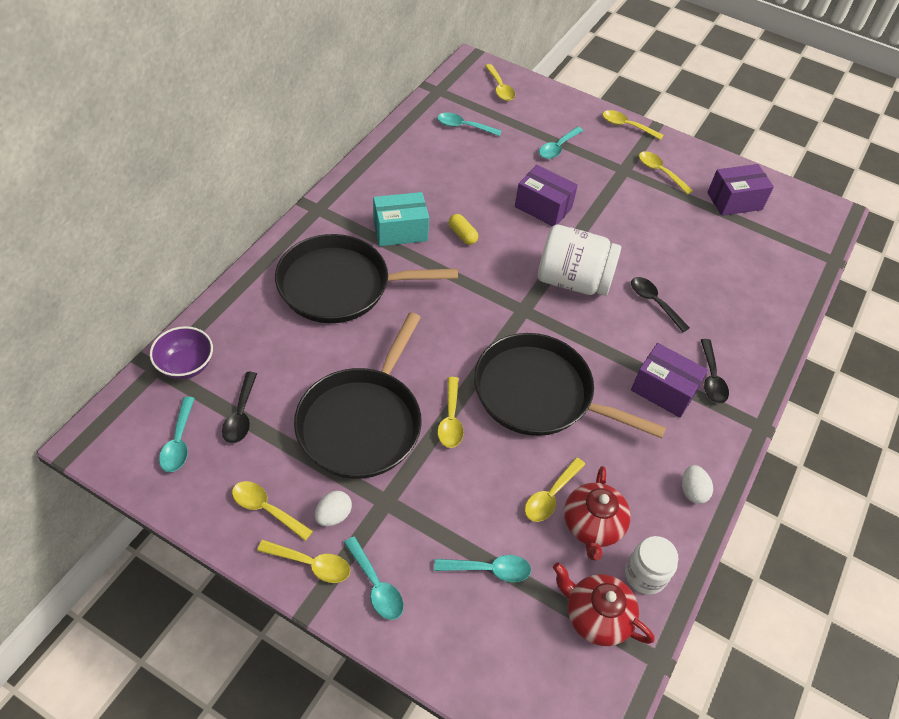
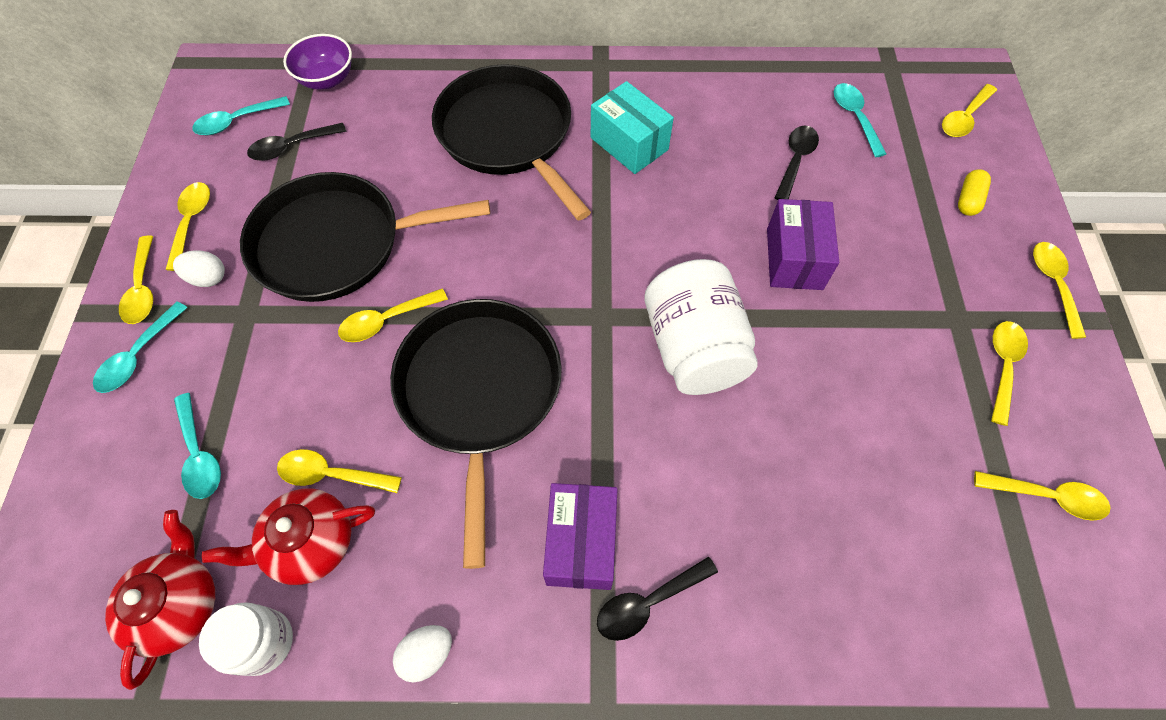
camera: 65 degrees right, 10 degrees up
yellow capsule [449,214,478,245] -> yellow capsule moved to [958,169,991,216]
turquoise spoon [539,126,583,159] -> none
black spoon [631,277,690,332] -> black spoon moved to [775,126,819,200]
purple box [707,164,774,216] -> yellow spoon [974,471,1111,521]

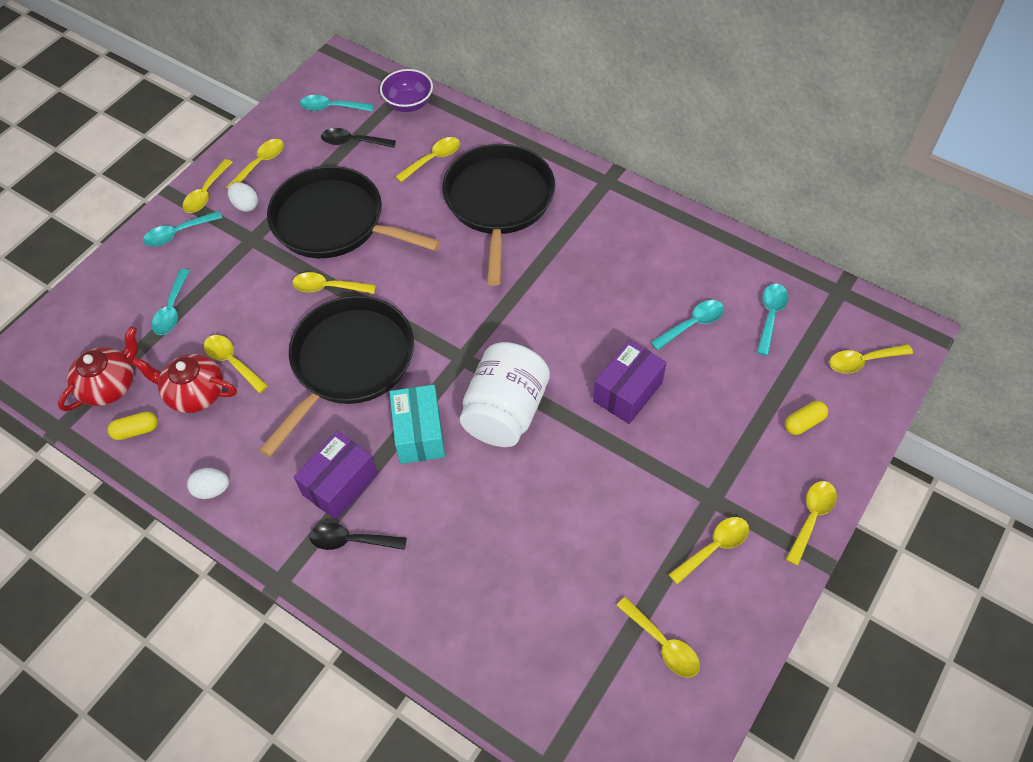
camera: 35 degrees right, 5 degrees down
white jar [199,602,293,676] -> yellow capsule [108,412,158,440]
turquoise box [591,81,674,174] -> turquoise box moved to [389,385,445,464]
black spoon [775,126,819,200] -> turquoise spoon [650,300,724,350]
none -> yellow spoon [395,137,460,182]

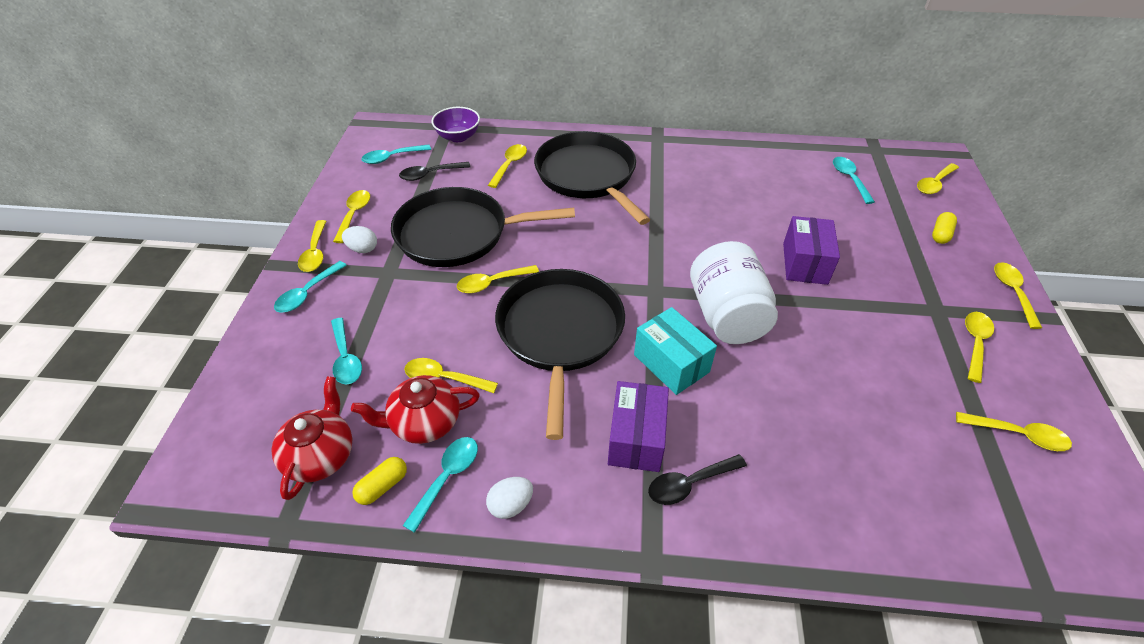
camera: 30 degrees left, 10 degrees down
turquoise spoon [650,300,724,350] -> turquoise spoon moved to [403,437,478,533]

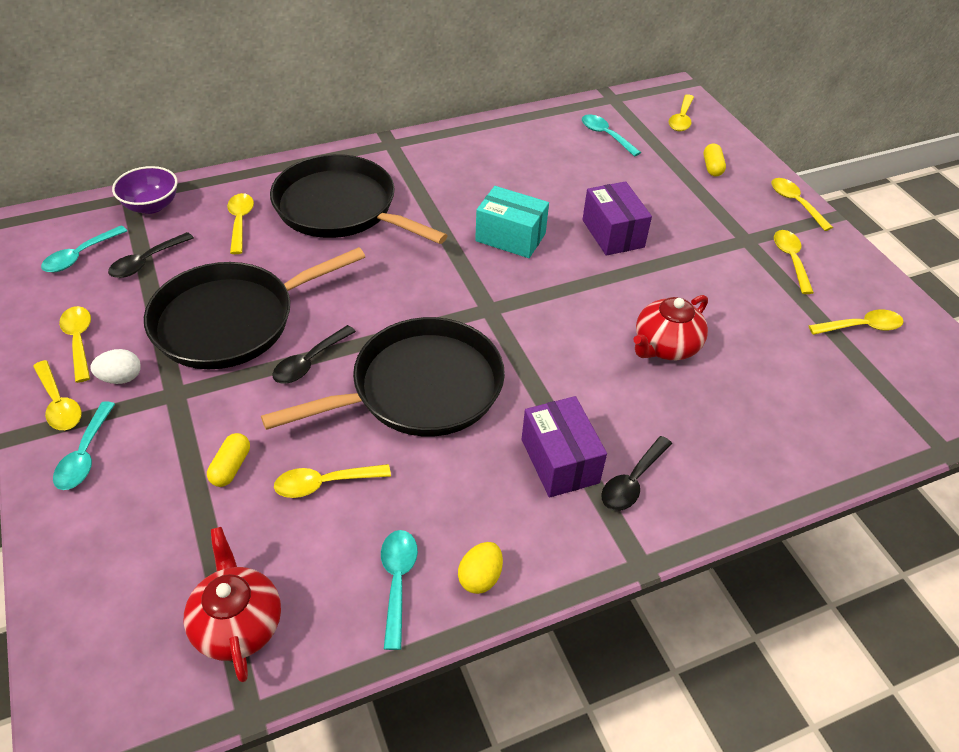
camera: 30 degrees left, 0 degrees up
turquoise spoon [331,318,362,384] -> none
red teapot [351,375,480,444] -> red teapot moved to [633,295,708,360]
yellow capsule [352,457,407,505] -> yellow capsule moved to [207,433,250,487]
yellow spoon [457,265,539,293] -> black spoon [272,325,356,384]
white egg [486,477,533,519] -> yellow egg [458,542,503,594]
black pan [495,269,625,440] -> black pan turned 90 degrees clockwise [261,317,505,436]
turquoise box [634,307,717,395] -> turquoise box moved to [475,186,549,258]
white jar [690,241,778,344] -> none

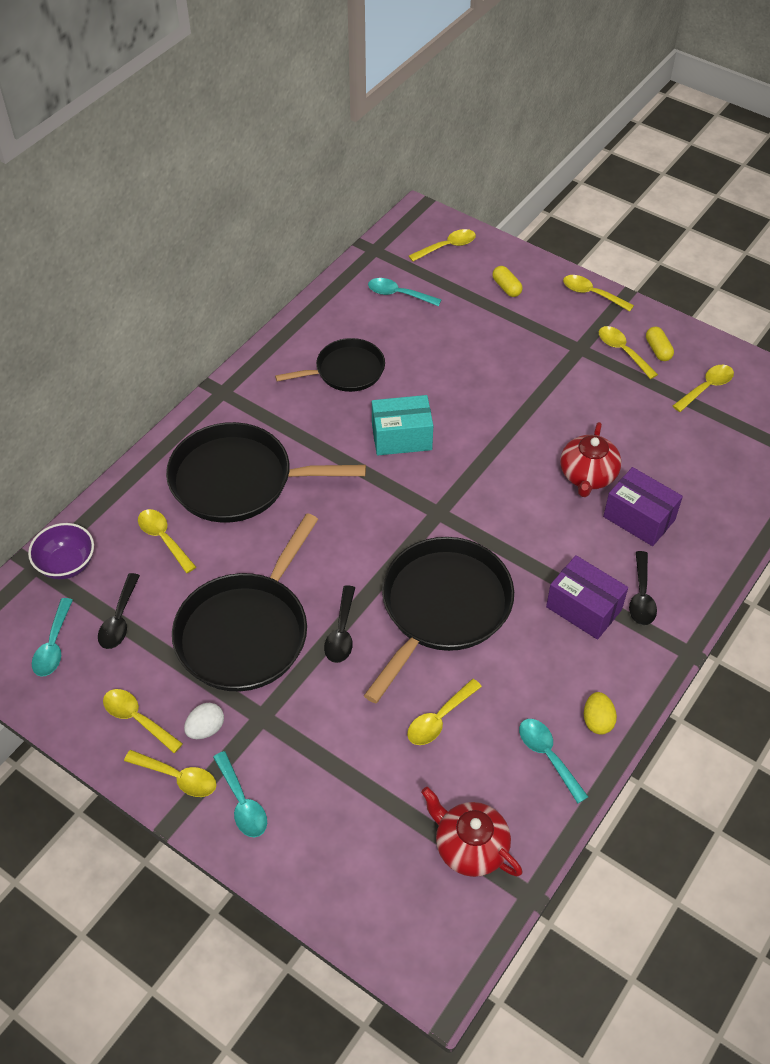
camera: 30 degrees left, 5 degrees up
yellow capsule [207,433,250,487] -> yellow capsule moved to [646,327,674,361]
purple box [582,181,652,256] -> purple box moved to [603,467,683,546]
yellow spoon [669,94,694,131] -> yellow spoon turned 105 degrees counterclockwise [409,229,476,262]
none -> black pan [275,338,385,392]

